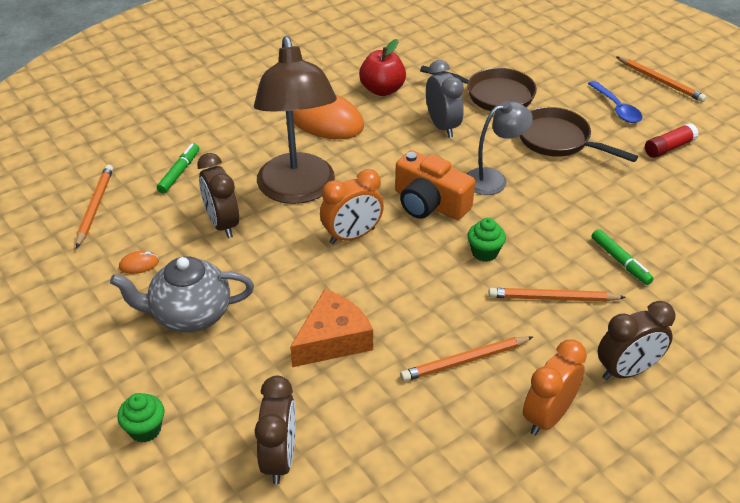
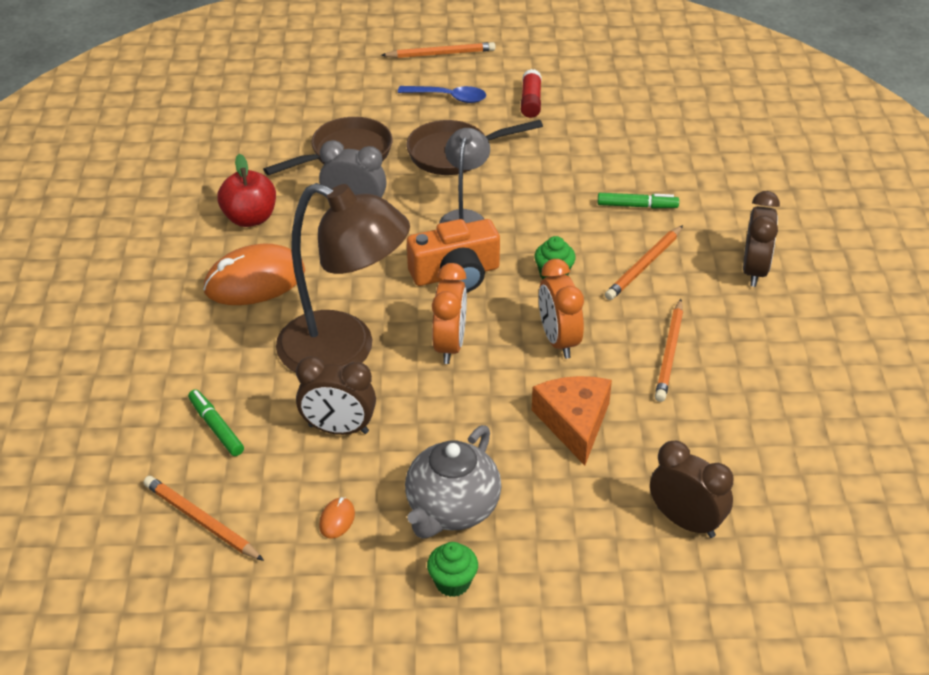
camera: 55 degrees left, 0 degrees up
green cupcake [117,393,164,443] -> green cupcake moved to [427,542,478,597]
orange clock [523,339,587,436] -> orange clock moved to [539,259,584,359]

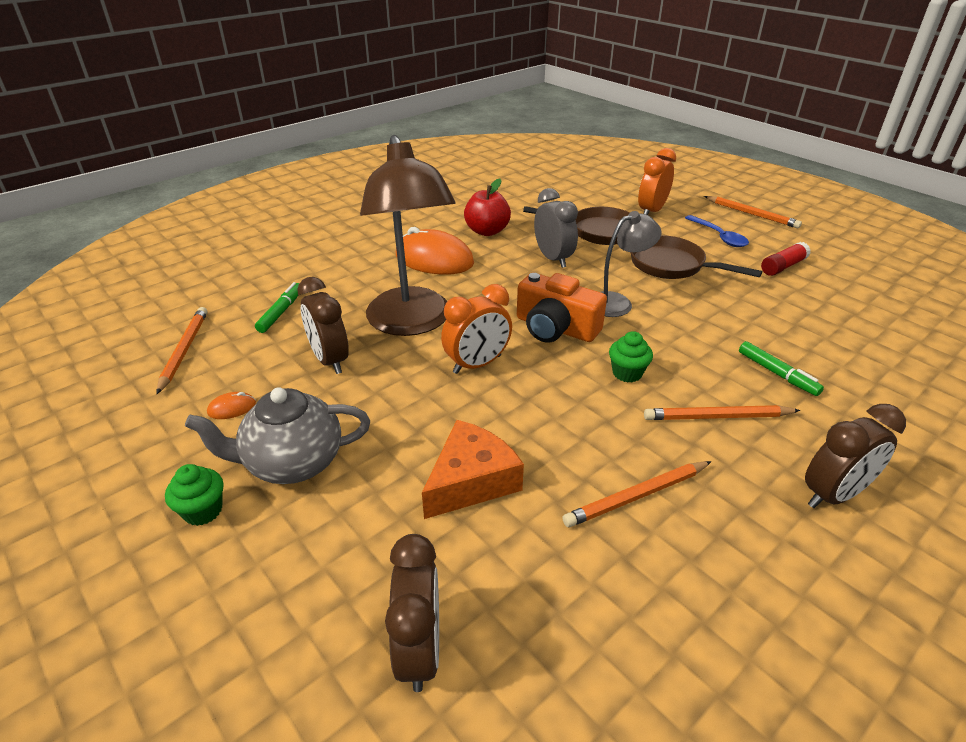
camera: 50 degrees right, 5 degrees down
orange clock [539,259,584,359] -> orange clock moved to [638,148,676,215]

